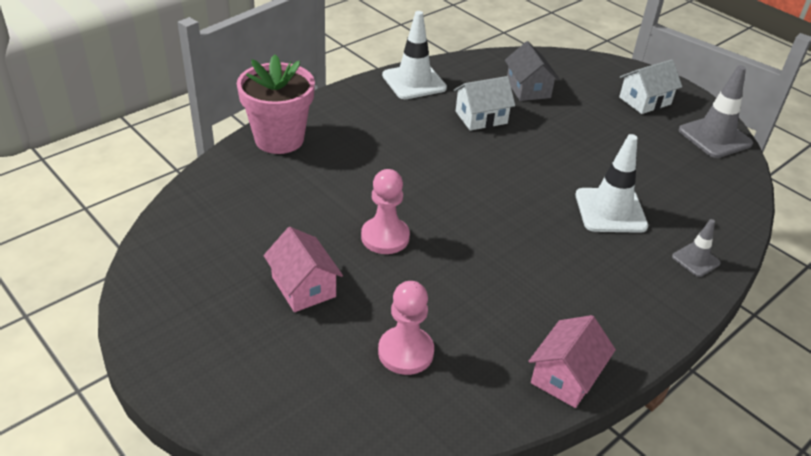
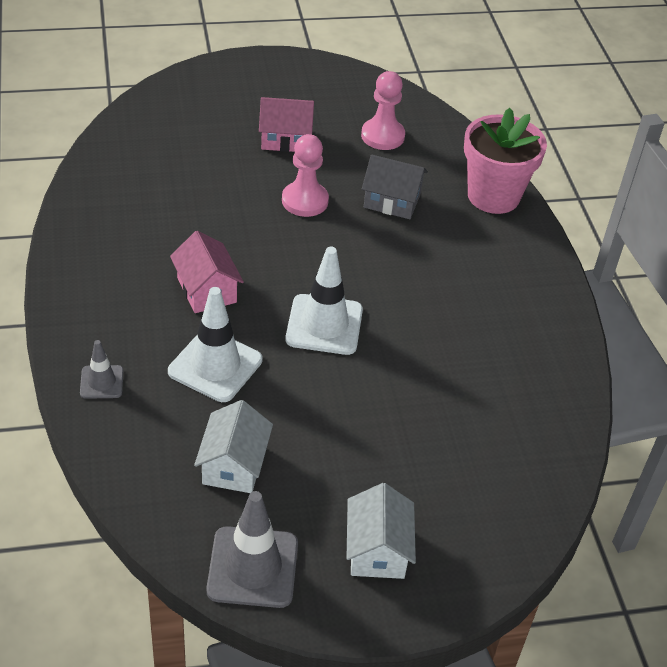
camera: 120 degrees right, 5 degrees up
pink pawn [378,281,434,375] -> pink pawn moved to [361,71,405,150]
white traffic cone [382,11,447,99] -> white traffic cone moved to [285,247,363,355]
white house [454,76,515,131] -> white house moved to [194,400,273,493]
grey house [505,41,560,101] -> grey house moved to [362,155,428,219]
pink house [528,315,616,408] -> pink house moved to [170,231,244,313]

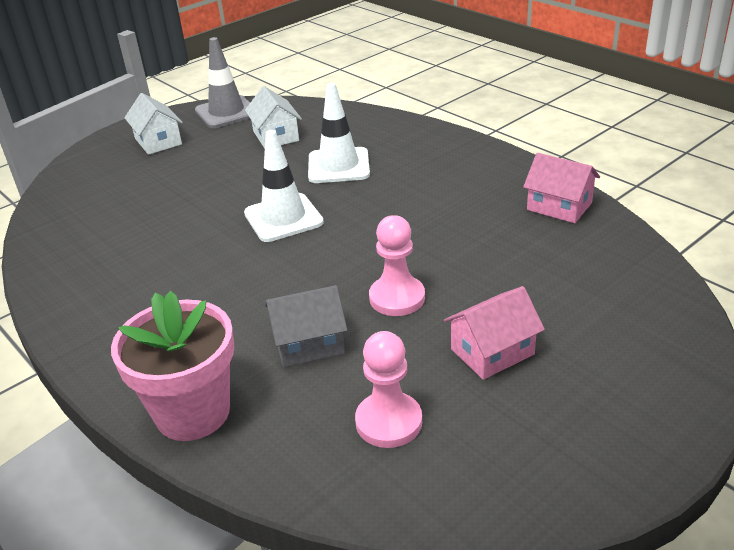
camera: 155 degrees right, 10 degrees down
grey traffic cone [80,340,123,399] -> none
pink house [170,231,244,313] -> pink house moved to [523,153,600,223]

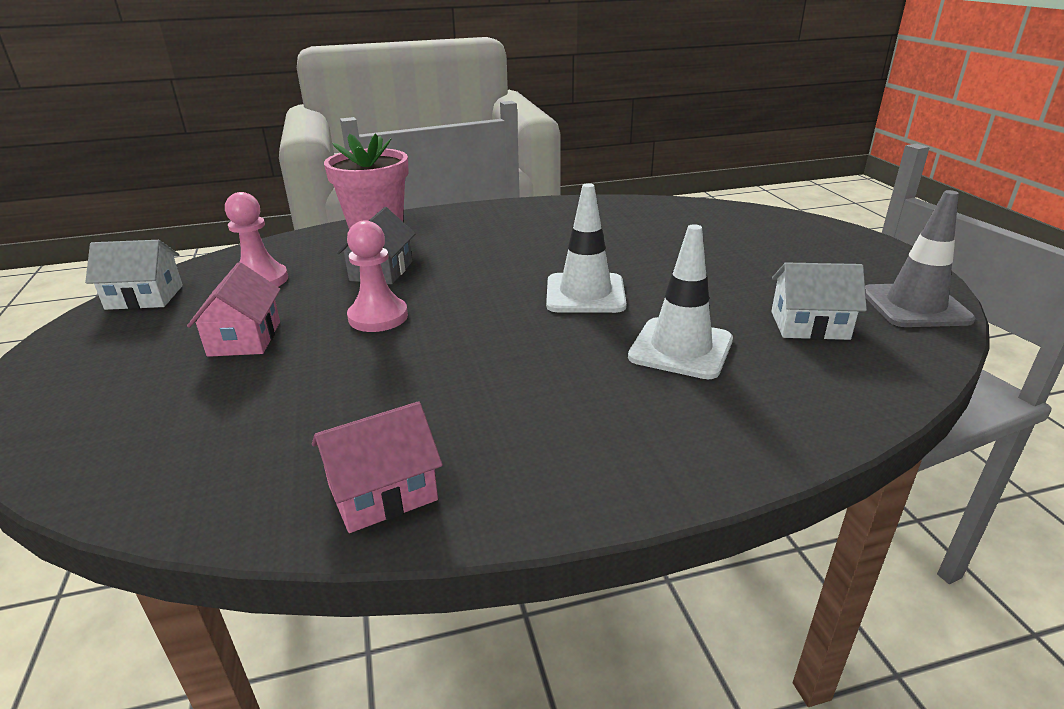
camera: 115 degrees right, 5 degrees down
white house [124,93,183,155] -> white house moved to [85,240,183,310]

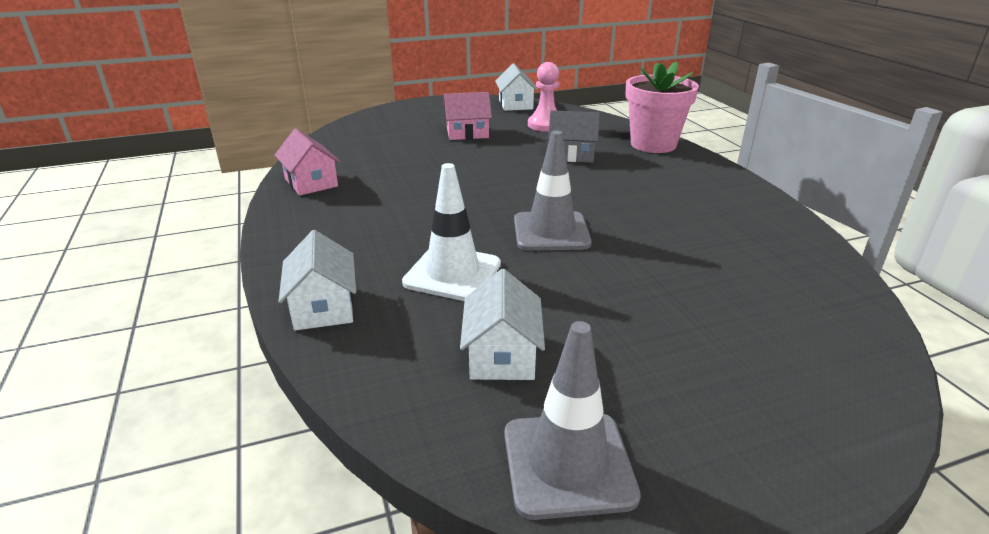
camera: 85 degrees right, 0 degrees up
pink pawn [347,220,408,332] -> none
white traffic cone [546,183,626,313] -> grey traffic cone [514,131,592,251]
none -> white house [279,230,356,330]

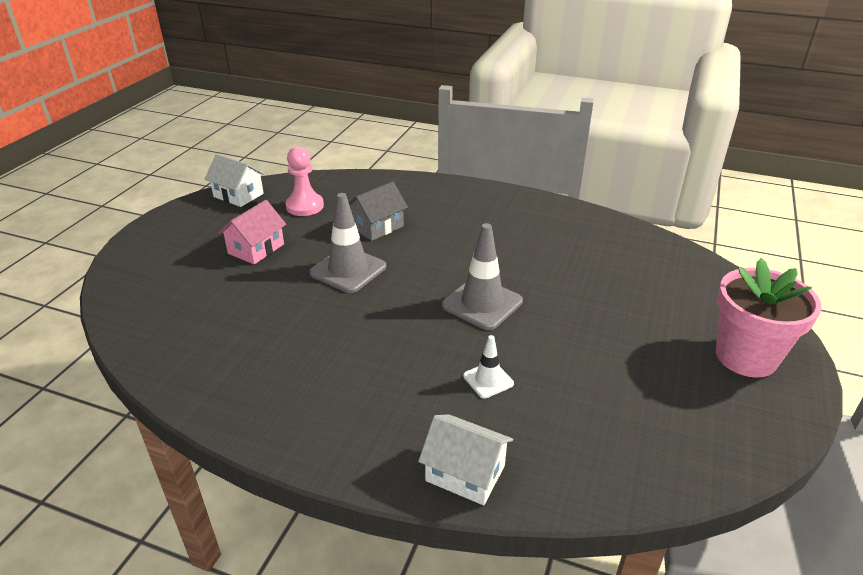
camera: 50 degrees left, 5 degrees up
pink house [275,129,341,196] -> none
white traffic cone [402,163,501,301] -> white traffic cone [463,335,514,398], size x0.55
white house [460,269,545,380] -> none
grey traffic cone [504,321,641,520] -> grey traffic cone moved to [309,193,386,293]
pink flower pot [625,61,699,153] -> pink flower pot moved to [716,258,822,378]

